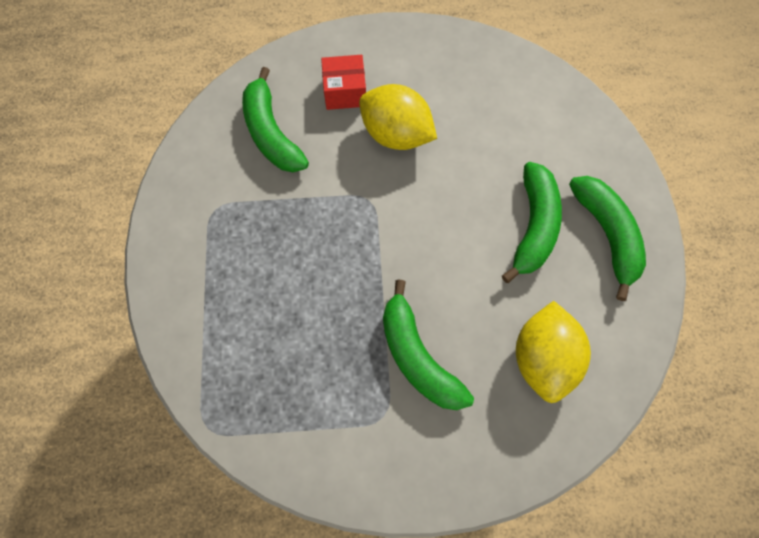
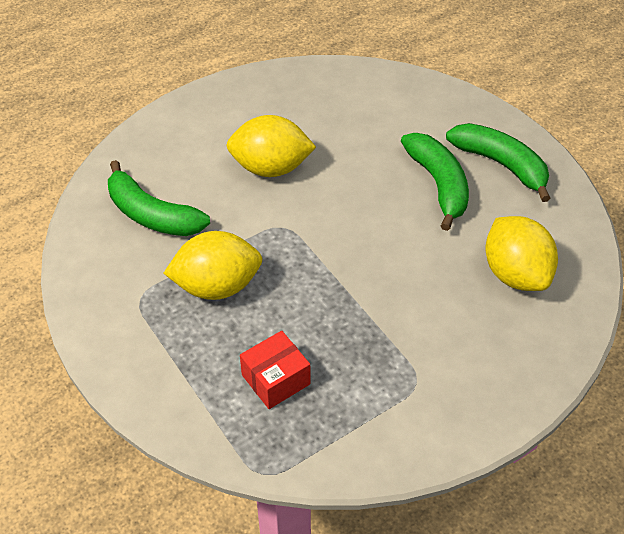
camera: 30 degrees left, 20 degrees down
red box [321,55,366,110] -> red box moved to [240,331,310,409]
green banana [383,279,474,410] -> none
none -> yellow lemon [163,231,263,300]

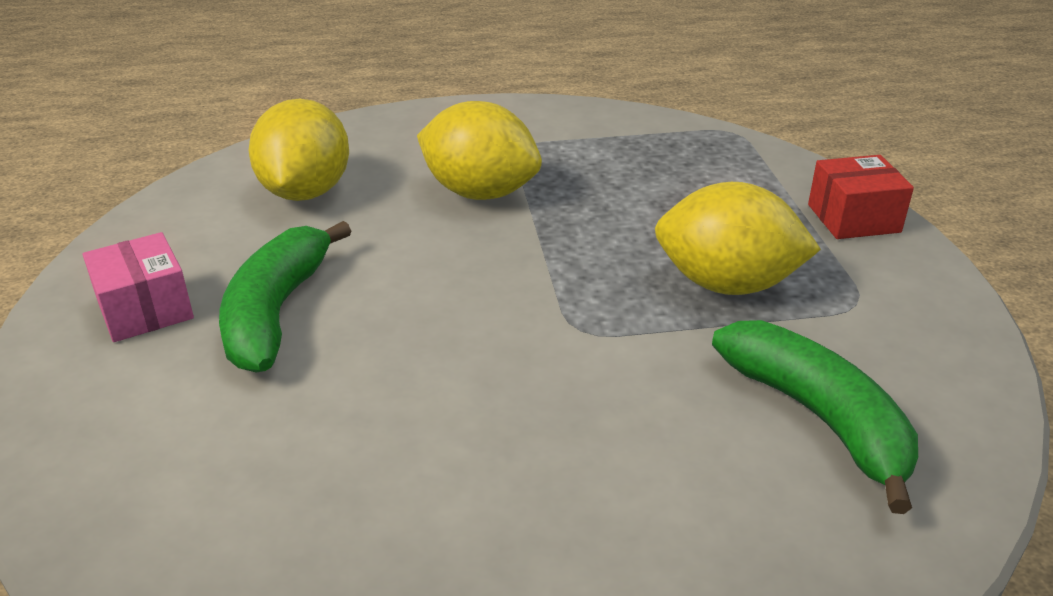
camera: 155 degrees left, 15 degrees down
yellow lemon [226,115,316,177] -> yellow lemon moved to [417,101,542,200]
red box [240,331,310,409] -> red box moved to [808,155,914,239]
green banana [446,123,550,202] -> pink box [82,232,194,342]

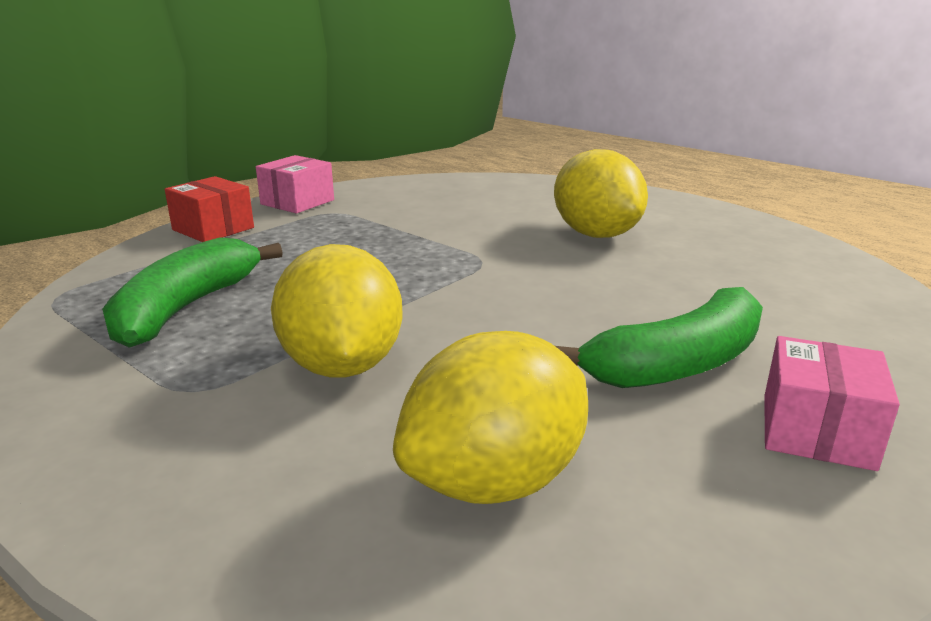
camera: 130 degrees left, 10 degrees down
yellow lemon [655,182,821,295] -> yellow lemon moved to [554,149,648,238]
green banana [712,320,918,514] -> green banana moved to [102,237,283,348]
none -> pink box [256,155,334,214]

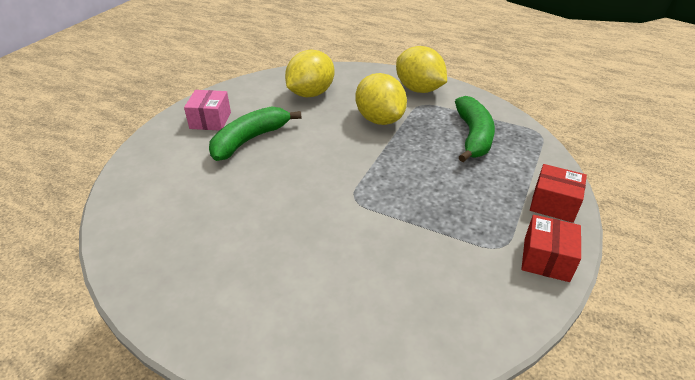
camera: 165 degrees right, 15 degrees up
pink box [256,155,334,214] -> red box [521,215,581,282]
yellow lemon [554,149,648,238] -> yellow lemon moved to [396,46,447,93]

